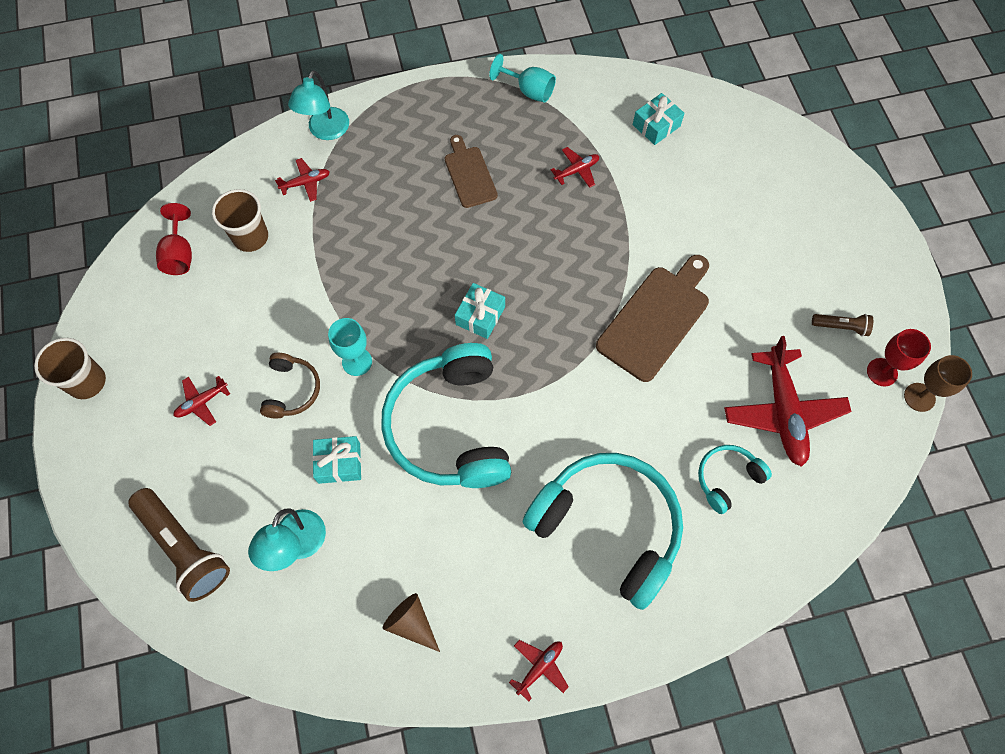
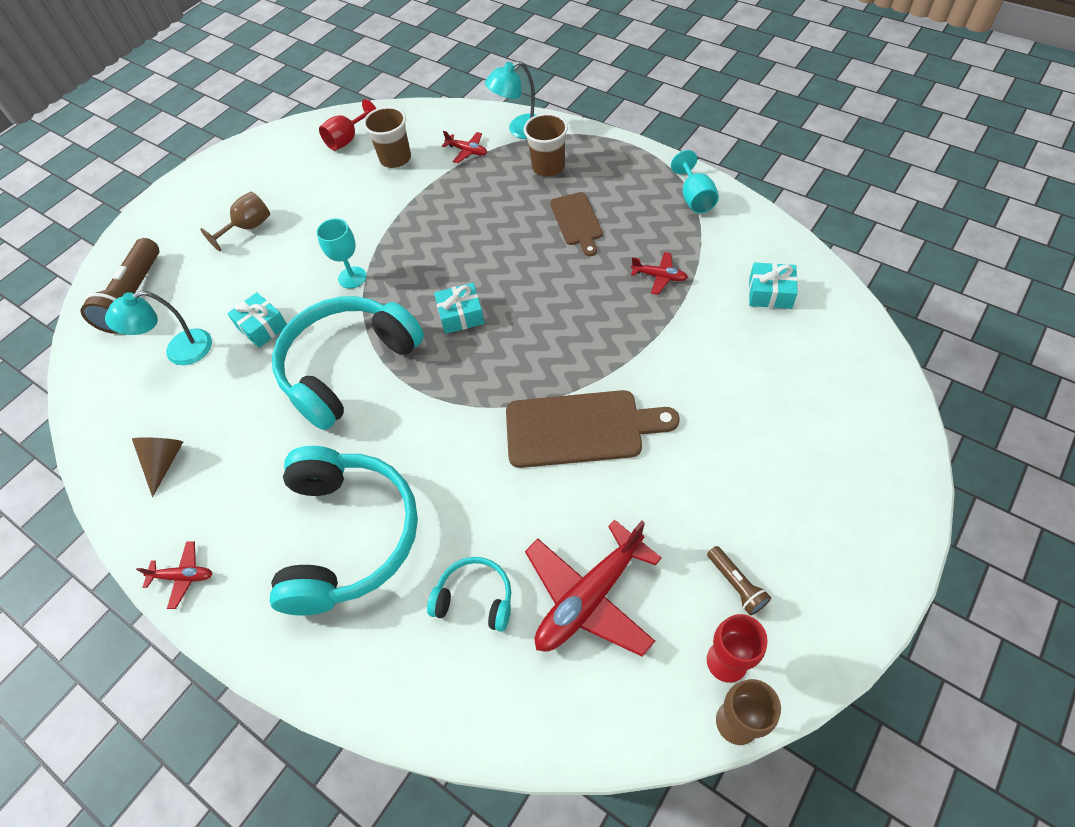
camera: 55 degrees right, 10 degrees down
brown cup [34,338,106,399] -> brown cup moved to [524,113,568,177]
red plane [174,376,230,426] -> brown goblet [200,192,270,251]
brown headphones [260,353,320,419] -> none
brown cutting board [445,135,498,208] -> brown cutting board turned 135 degrees clockwise [550,192,603,256]

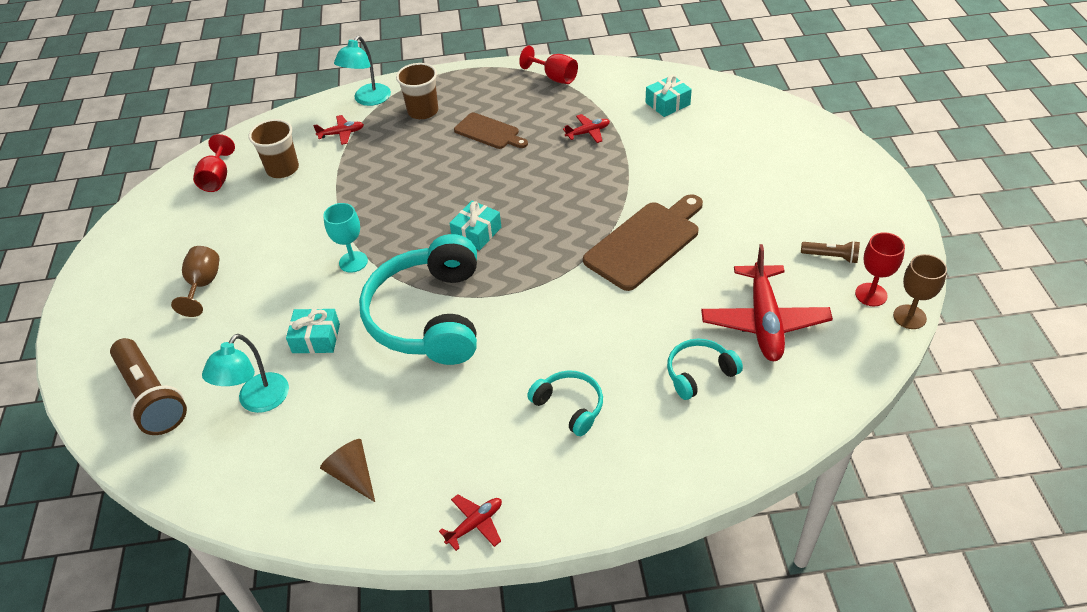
camera: 45 degrees left, 10 degrees down
turquoise headphones [270,446,418,616] -> turquoise headphones [527,370,603,436], size x0.47
turquoise goblet [671,150,719,213] -> red goblet [519,46,578,84]

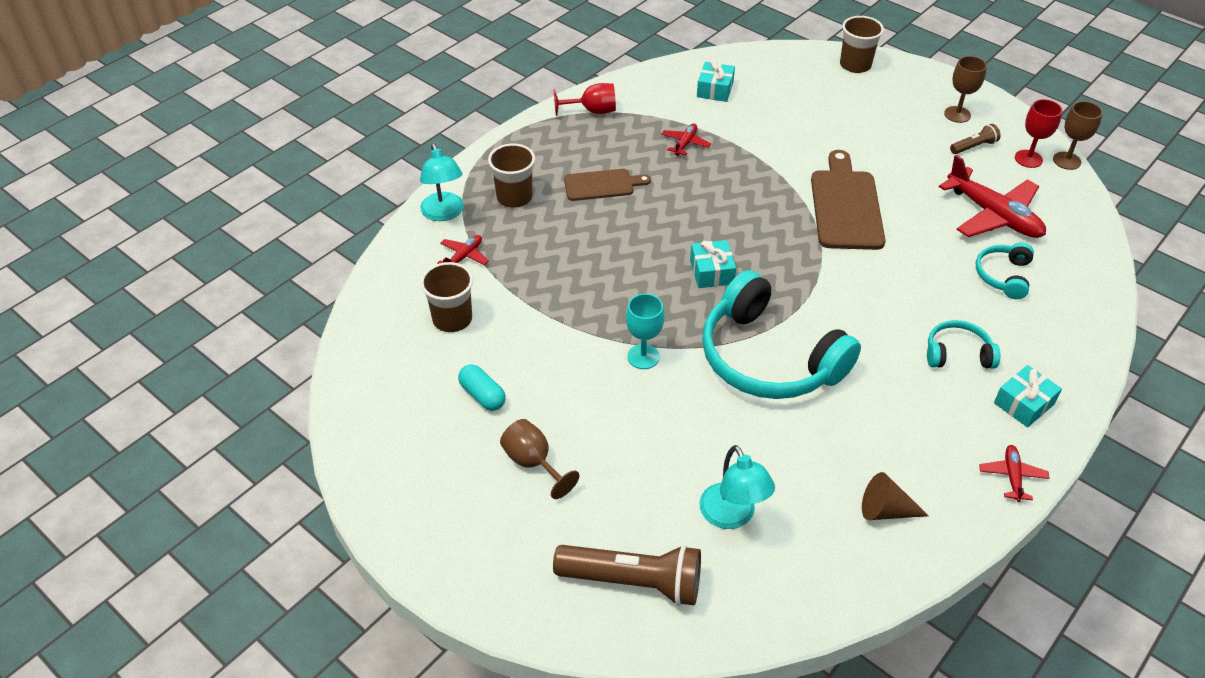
camera: 45 degrees left, 0 degrees up
red goblet [193,134,235,192] -> none
turquoise gift [286,308,340,353] -> turquoise gift moved to [994,365,1062,427]
none -> turquoise capsule [458,364,506,411]
none -> brown cup [840,16,884,73]
none -> brown goblet [944,56,987,123]

